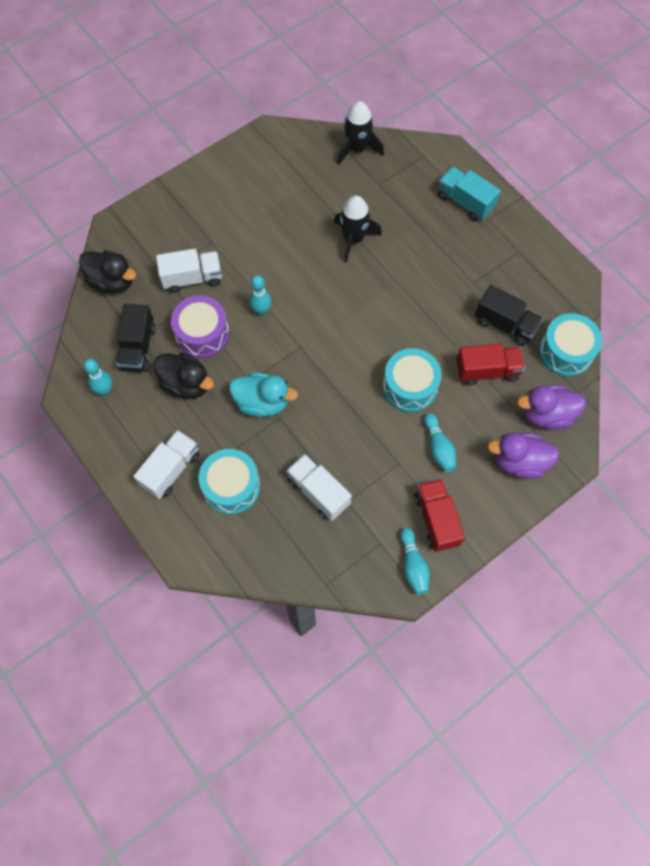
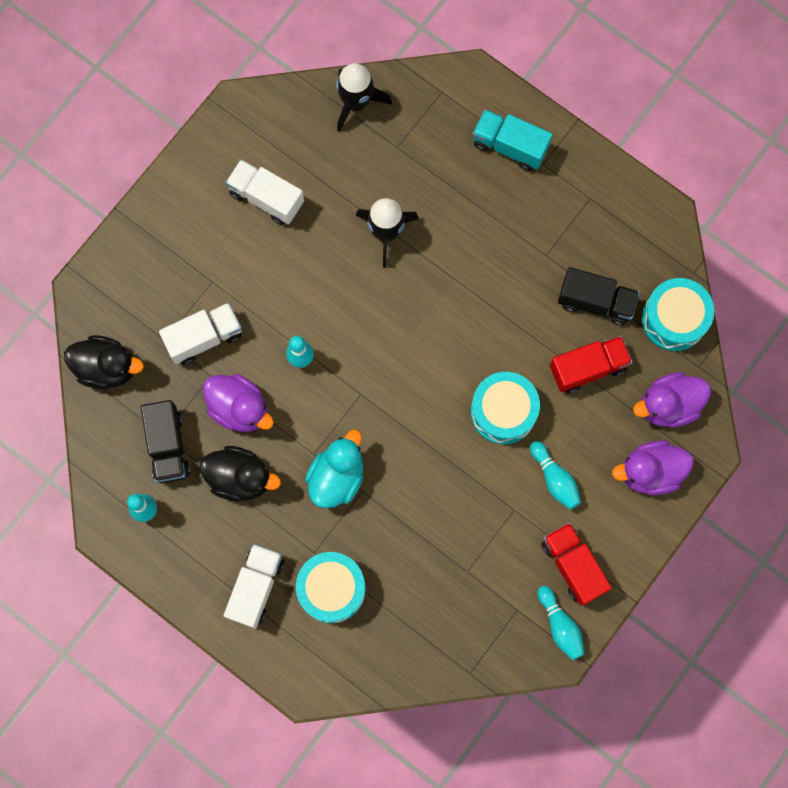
camera: 15 degrees left, 10 degrees up
purple drum [171,296,229,358] -> purple duck [203,374,274,432]
turquoise duck [229,372,298,417] -> turquoise duck turned 60 degrees counterclockwise [305,429,363,508]
white truck [286,454,352,521] -> white truck moved to [226,159,304,225]

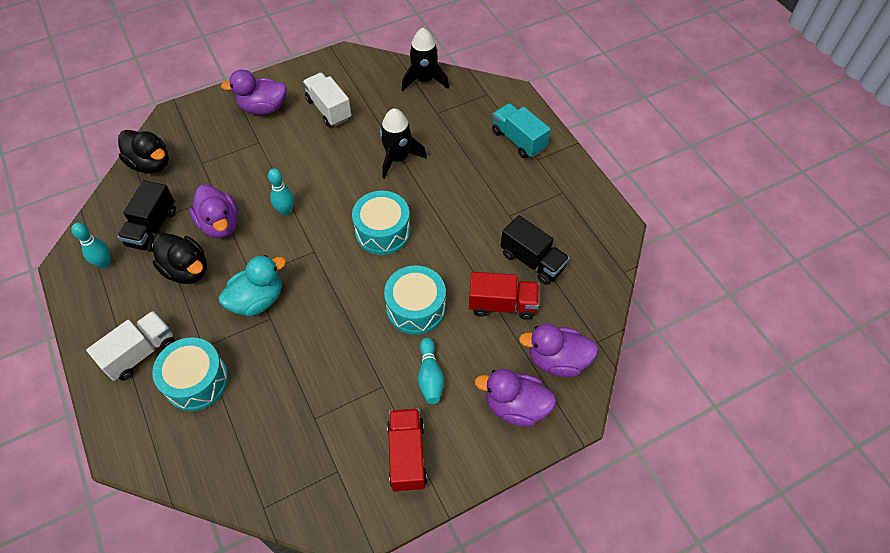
camera: 25 degrees right, 20 degrees down
white truck [159,303,242,365] -> none
turquoise bowling pin [537,586,585,660] -> none
turquoise drum [642,278,714,351] -> turquoise drum moved to [352,191,411,255]
none -> purple duck [221,69,287,115]

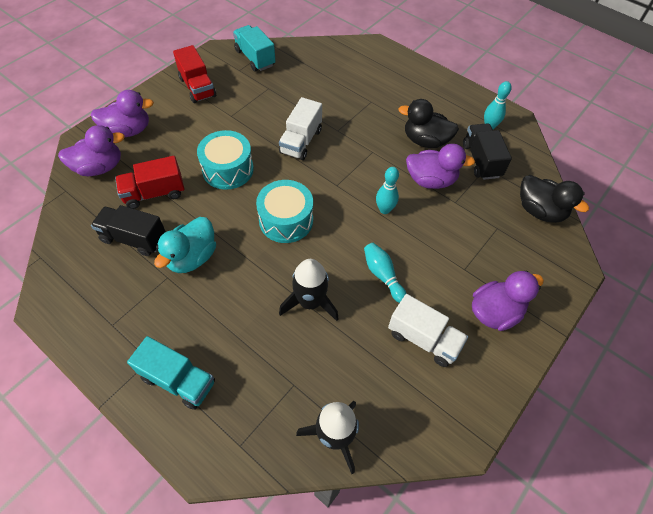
camera: 155 degrees right, 0 degrees up
white truck [86,311,174,381] -> white truck moved to [279,97,322,160]
black duck [118,130,169,174] -> black duck turned 150 degrees counterclockwise [520,175,589,223]
turquoise drum [152,337,229,411] -> none
purple duck [190,185,238,238] -> purple duck turned 150 degrees clockwise [406,144,475,189]
turquoise duck [219,255,286,316] -> turquoise duck moved to [154,217,216,273]
turquoise bowling pin [418,337,444,404] -> turquoise bowling pin moved to [364,243,407,303]
none -> turquoise truck [233,25,275,72]

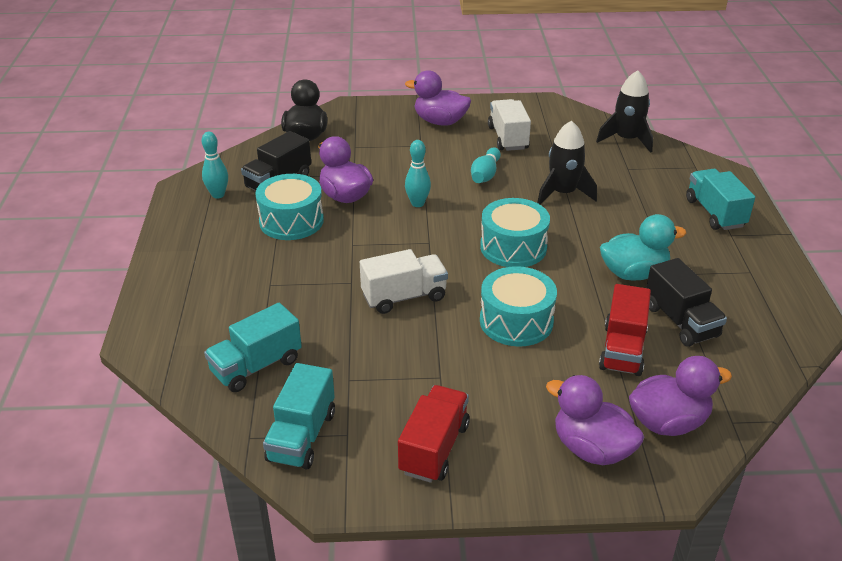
camera: 130 degrees left, 20 degrees down
purple duck [58,125,125,176] -> purple duck turned 135 degrees clockwise [629,356,732,436]
red truck [115,156,184,209] -> red truck turned 75 degrees clockwise [599,284,651,376]
black duck [398,99,459,148] -> turquoise drum [255,174,324,240]
none -> turquoise truck [204,303,302,392]

